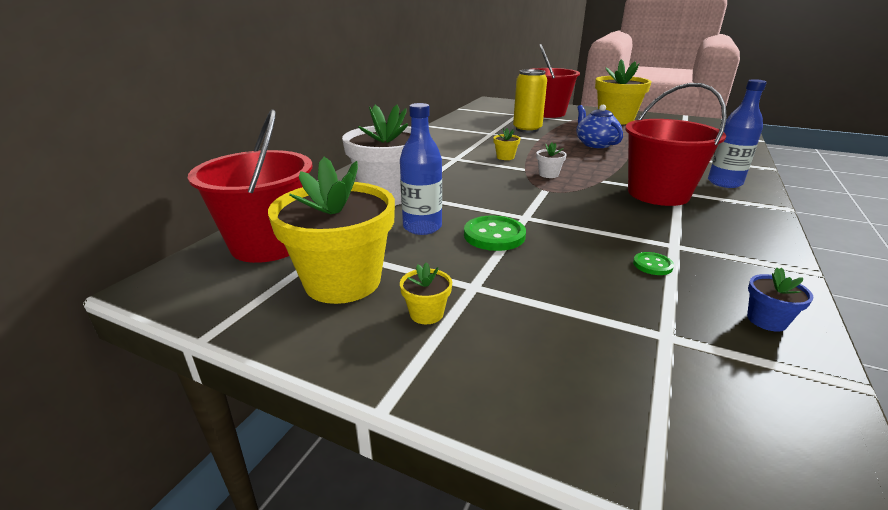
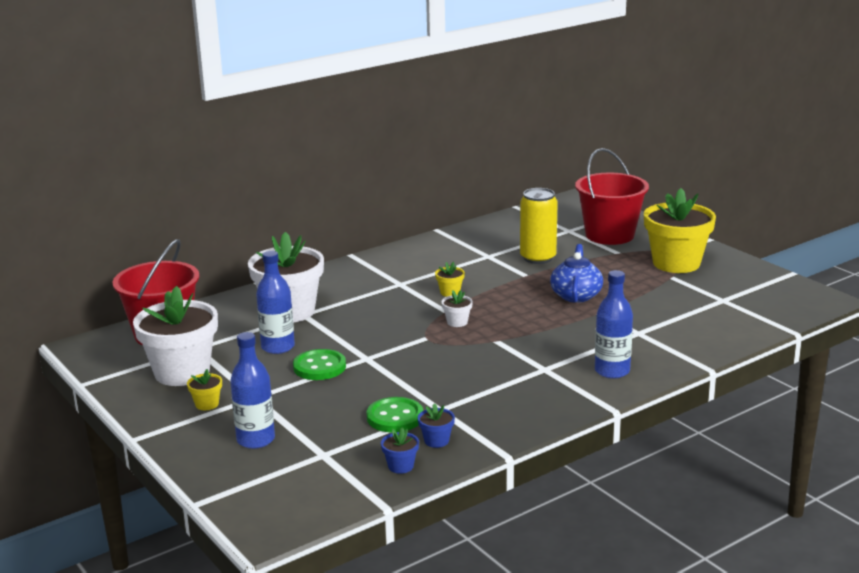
camera: 30 degrees right, 5 degrees down
yellow flower pot [268,157,395,304] -> white flower pot [133,286,218,386]
red bucket [625,83,727,206] -> none
green button [633,252,674,275] -> green button [366,397,423,432], size x1.85
none -> blue bottle [230,332,275,449]
none -> blue flower pot [418,403,455,448]

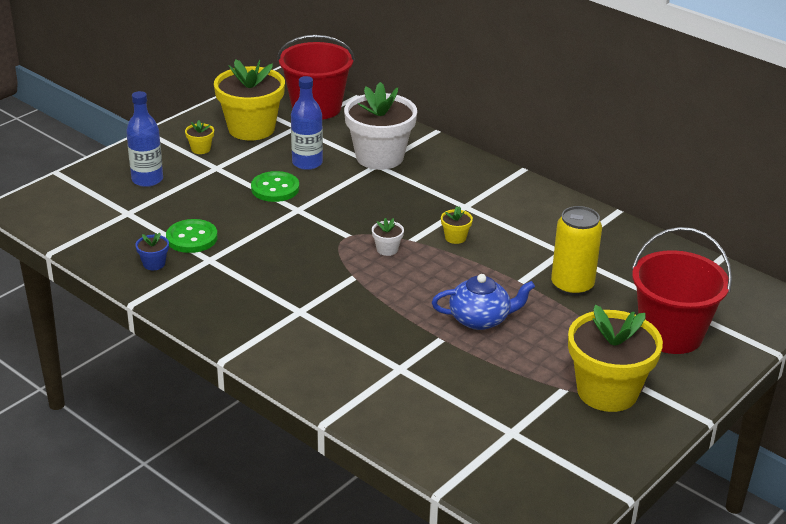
camera: 75 degrees right, 10 degrees up
white flower pot [133,286,218,386] -> yellow flower pot [214,59,285,141]
blue flower pot [381,427,419,474] -> none
blue bottle [595,270,633,379] -> none

